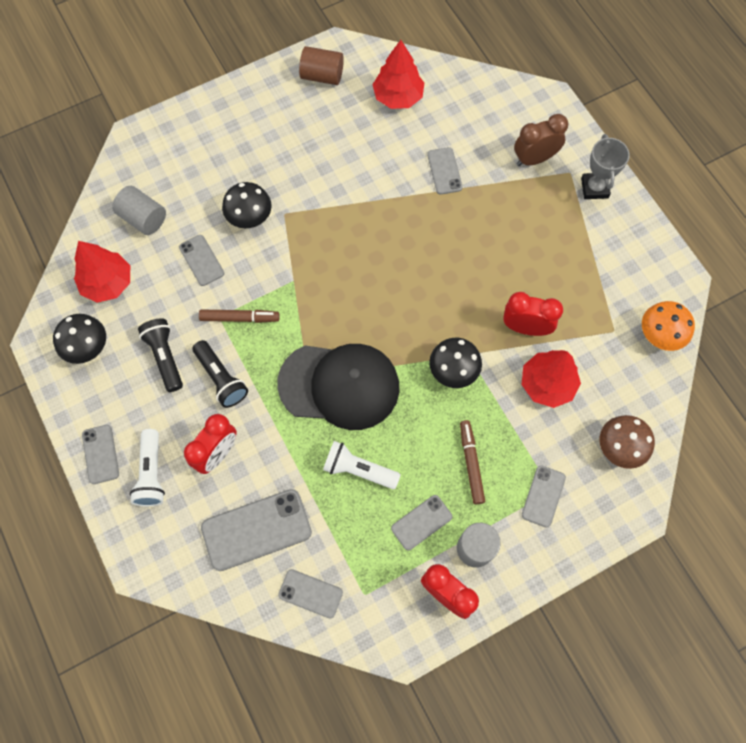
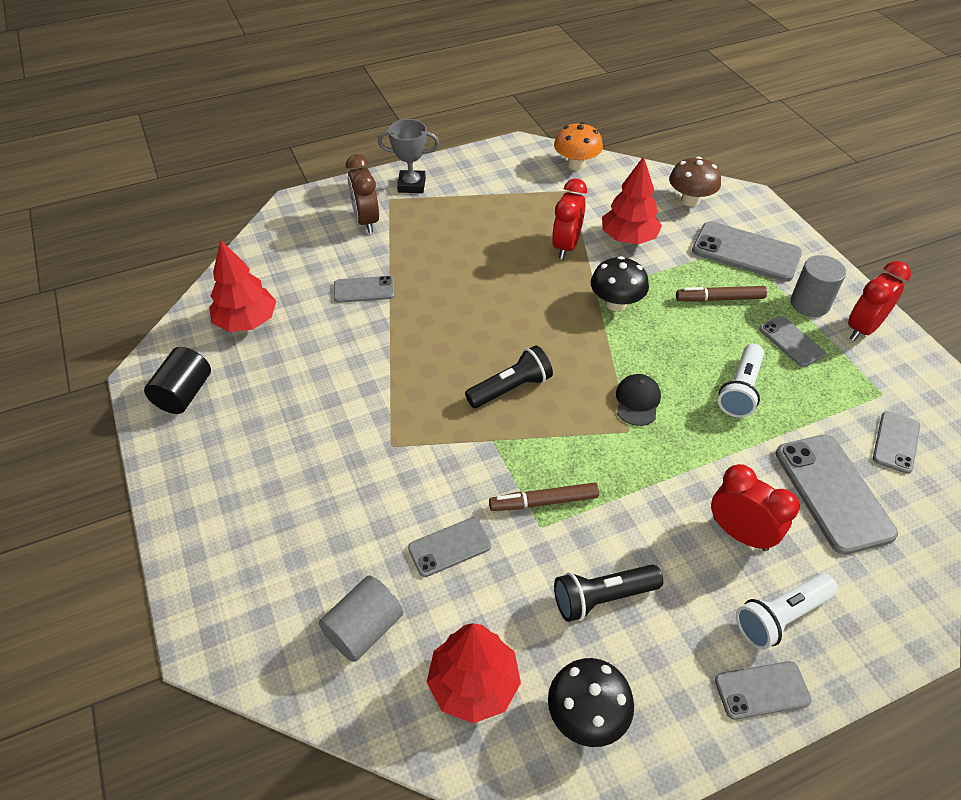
camera: 85 degrees left, 20 degrees down
white flashlight [130,429,165,507] -> white flashlight turned 150 degrees clockwise [736,574,838,650]
black flashlight [192,340,248,408] -> black flashlight moved to [465,345,553,408]
brown marker [199,310,280,323] -> brown marker turned 105 degrees counterclockwise [489,483,599,511]
black mushroom [222,182,272,228] -> none
black cap [277,344,399,430] -> black cap [616,374,661,426], size x0.42
brown cylinder [299,46,344,85] -> black cylinder [144,347,211,414]
grey phone [522,465,566,528] -> grey phone [692,222,802,282], size x1.76

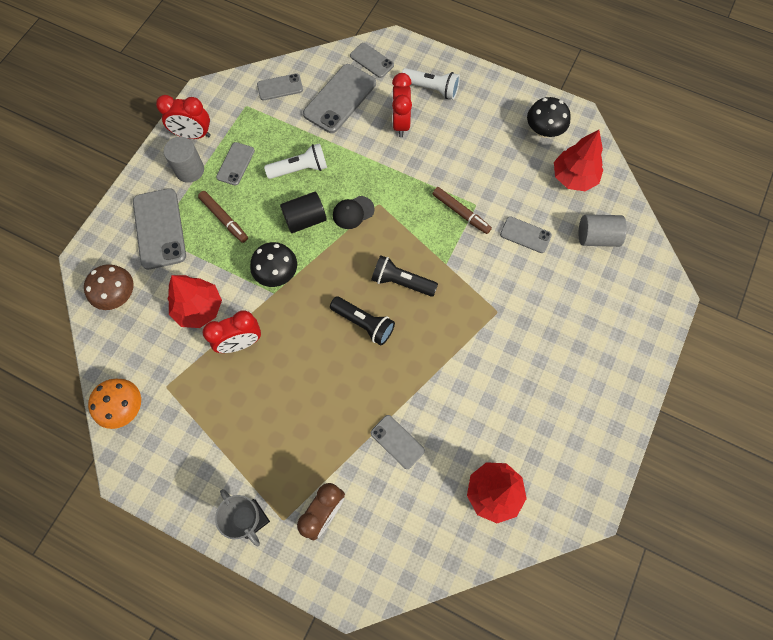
camera: 130 degrees left, 20 degrees up
black cylinder [144,347,211,414] -> black cylinder moved to [280,192,326,233]
black flashlight [554,565,663,622] -> black flashlight moved to [330,297,395,345]
grey phone [715,661,812,720] -> grey phone moved to [350,43,394,78]

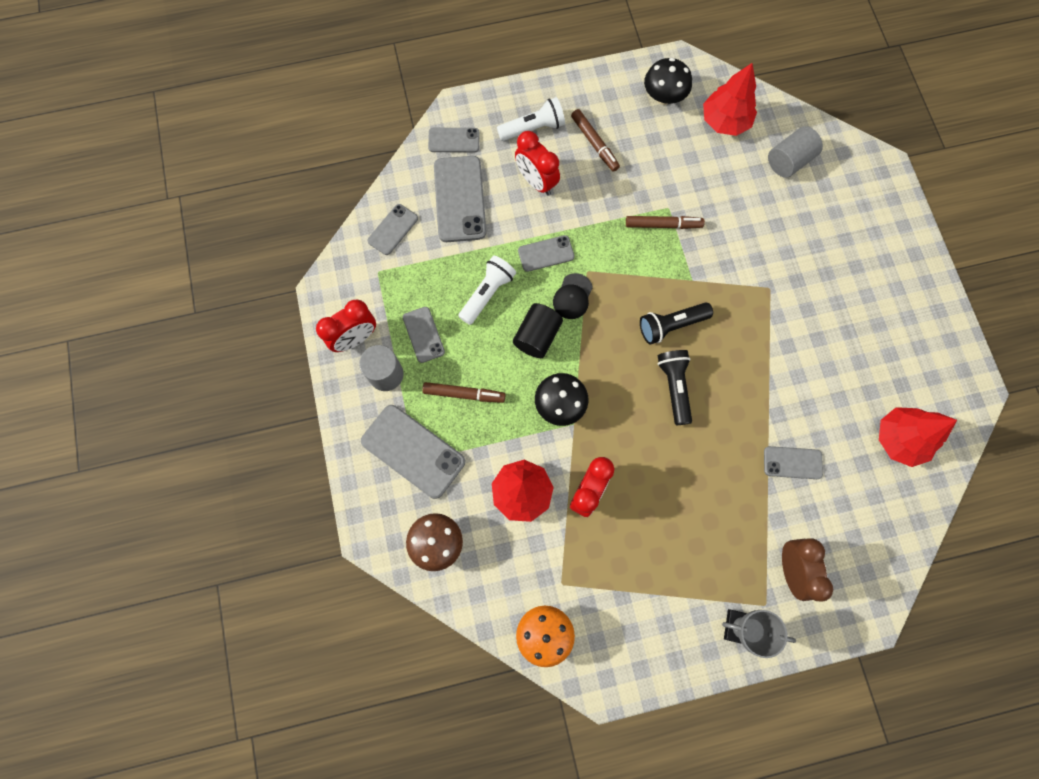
camera: 40 degrees left, 5 degrees up
black flashlight [330,297,395,345] -> black flashlight turned 90 degrees counterclockwise [658,350,692,425]
grey phone [500,216,552,253] -> grey phone moved to [518,235,574,272]
none -> brown marker [571,109,620,172]

